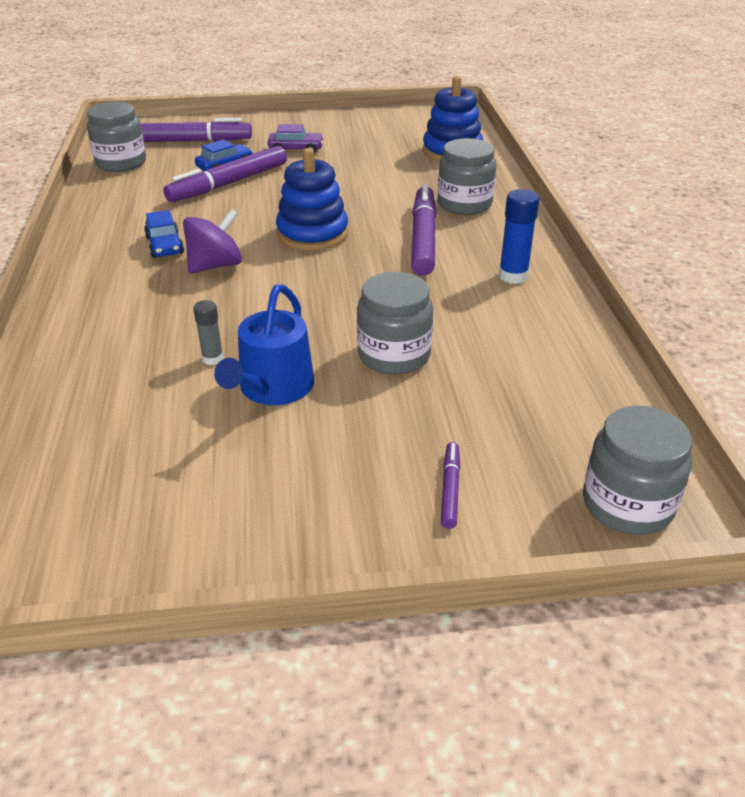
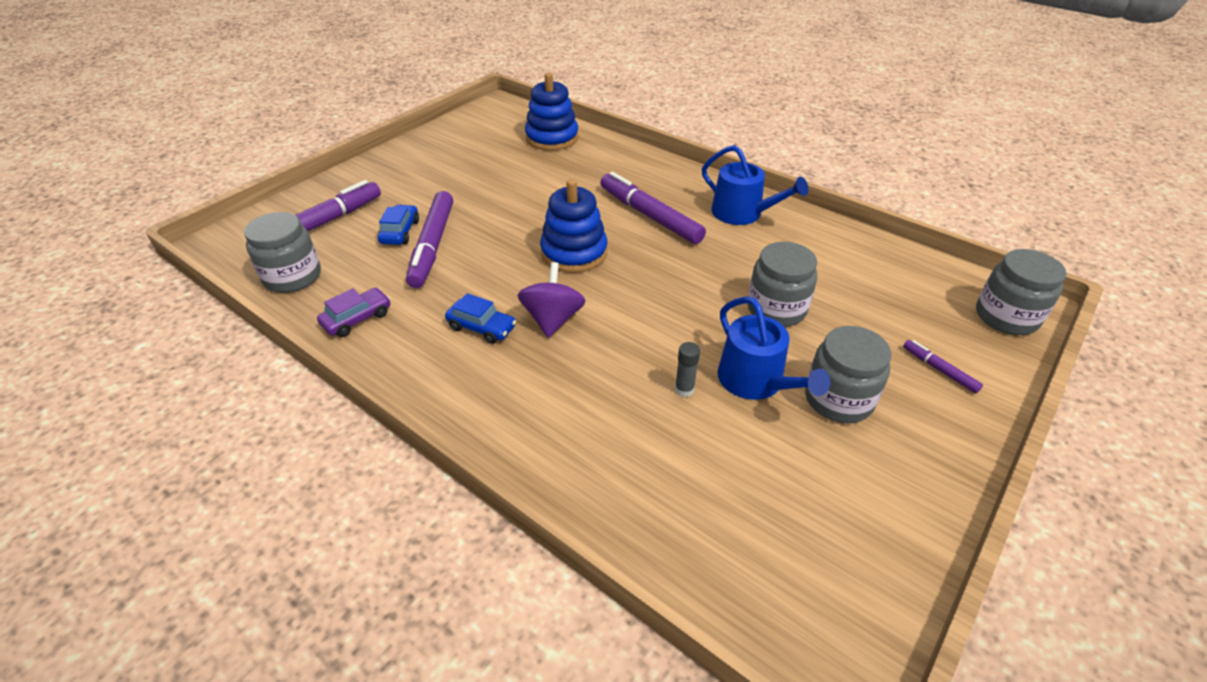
camera: 45 degrees left, 5 degrees up
purple car [268,124,324,153] -> purple car moved to [317,288,390,337]
grey jar [438,138,496,215] -> grey jar moved to [805,326,891,423]
blue glue stick [499,189,539,284] -> blue watering can [702,145,809,225]

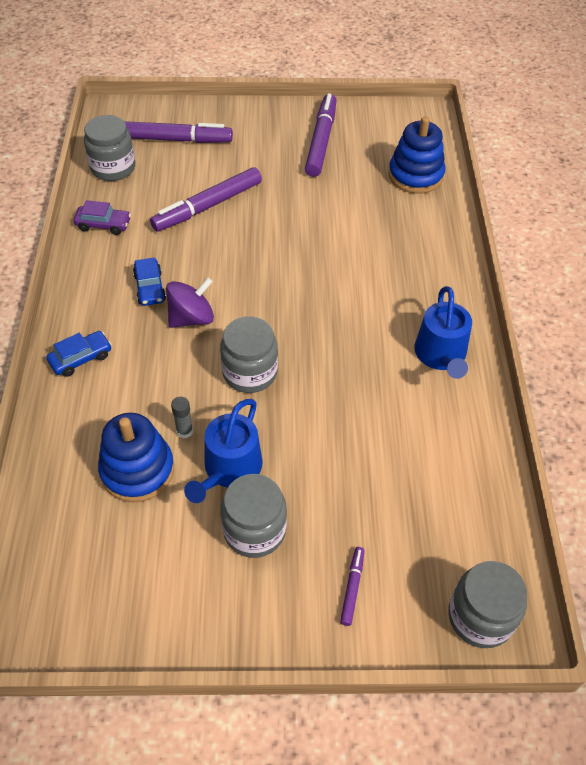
camera: 50 degrees right, 10 degrees up
blue car [378,205,419,245] -> blue car moved to [46,331,112,377]
blue stacking toy [540,179,608,273] -> blue stacking toy moved to [98,413,174,502]
purple marker [600,172,706,244] -> purple marker moved to [305,93,336,177]
grey jar [748,242,817,327] -> grey jar moved to [220,316,278,393]

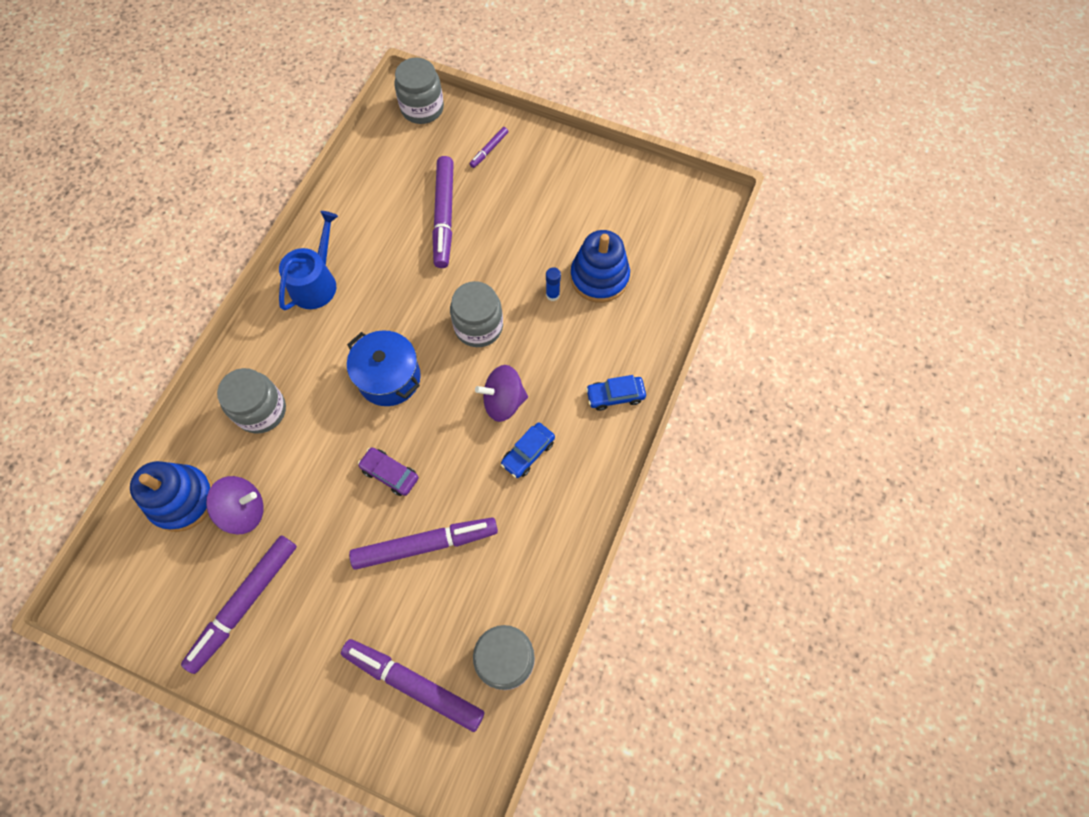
camera: 155 degrees left, 15 degrees up
purple car [74,200,131,235] -> purple car moved to [358,447,419,496]
blue car [133,258,166,306] -> blue car turned 150 degrees counterclockwise [501,422,555,478]
grey glue stick [171,397,193,439] -> blue glue stick [546,267,561,301]
blue watering can [184,399,263,503] -> none
grey jar [221,474,287,558] -> grey jar moved to [217,368,286,434]
none -> purple spinning top [206,476,264,535]
none -> blue pot [347,330,421,406]
none -> purple marker [432,156,454,268]

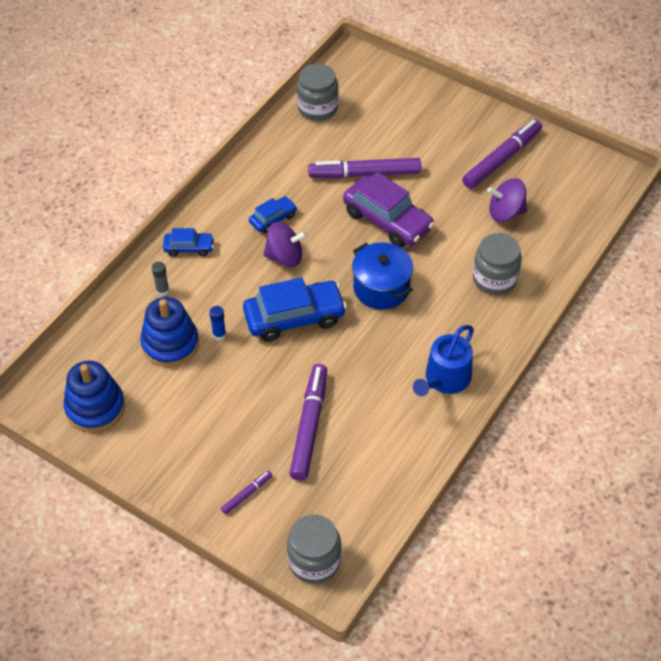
camera: 170 degrees left, 15 degrees down
blue stacking toy [130,461,213,532] -> blue stacking toy moved to [64,361,125,432]
purple marker [341,639,484,732] -> none
purple car [358,447,419,496] -> purple car [343,172,435,247], size x1.90
grey jar [450,281,503,347] -> blue car [243,277,347,342]
none -> grey glue stick [152,262,169,296]

